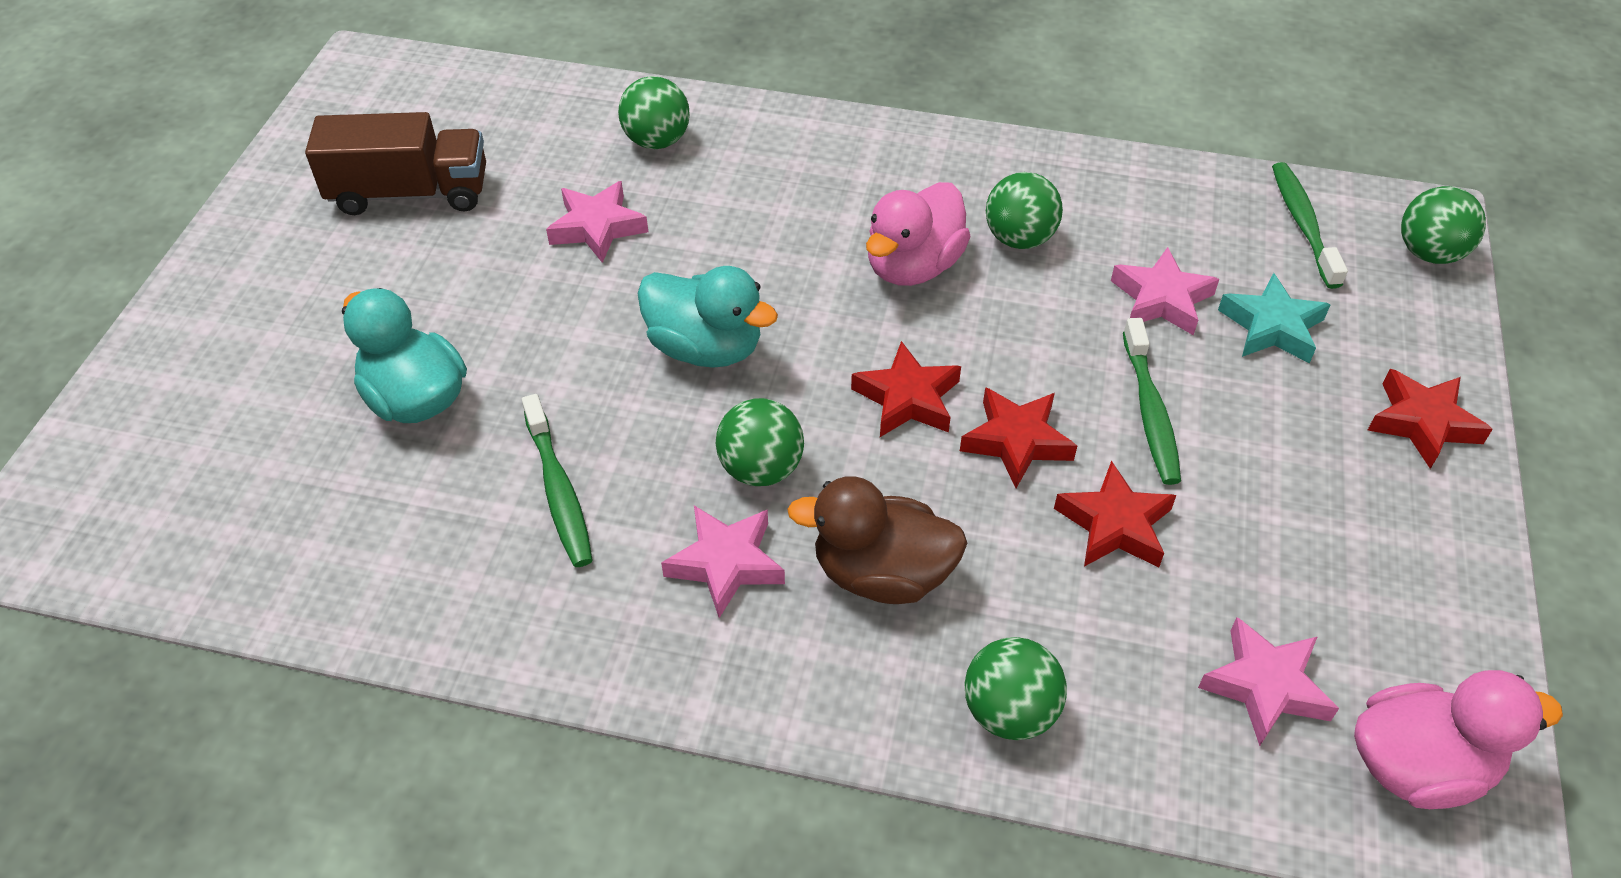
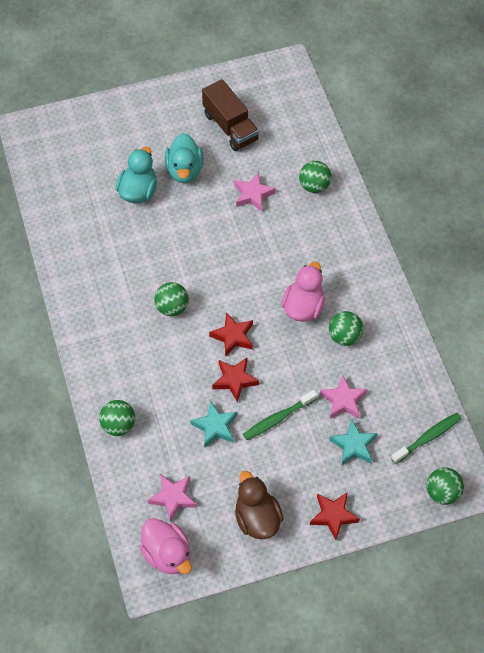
camera: 60 degrees right, 10 degrees up
green toothbrush [522,394,593,567] -> none
turquoise duck [637,266,778,368] -> turquoise duck moved to [165,133,203,183]
pink star [661,506,785,618] -> none
brown duck [787,476,968,604] -> brown duck moved to [235,471,283,539]
pink duck [866,182,971,286] -> pink duck turned 105 degrees clockwise [281,262,325,322]
red star [1054,461,1176,567] -> turquoise star [190,401,237,447]

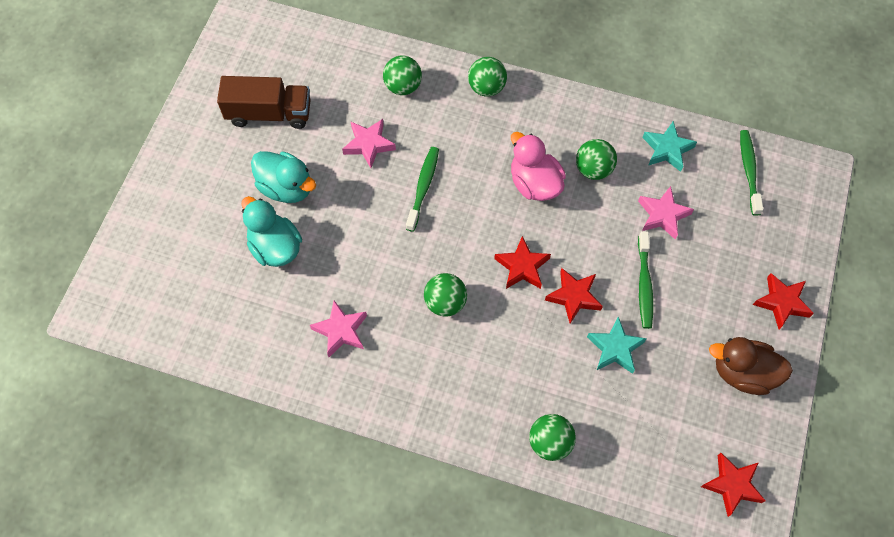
camera: 55 degrees left, 5 degrees up
pink duck [139,518,192,574] -> red star [701,453,766,517]
pink star [147,474,197,522] -> pink star moved to [310,300,367,357]
turquoise star [329,419,377,465] -> turquoise star moved to [642,121,697,172]
green ball [426,467,464,505] -> green ball moved to [468,57,507,97]
none -> green toothbrush [406,147,439,232]

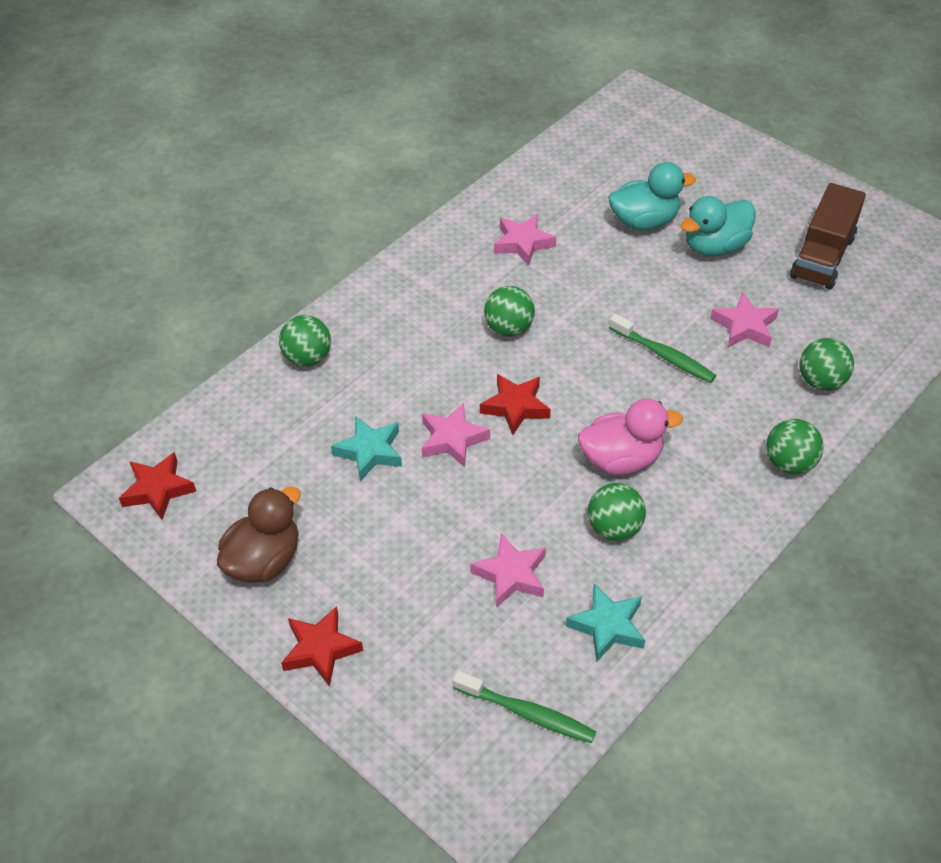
camera: 115 degrees right, 15 degrees down
red star [545,268,603,324] -> pink star [422,403,490,468]
green toothbrush [638,231,653,329] -> none

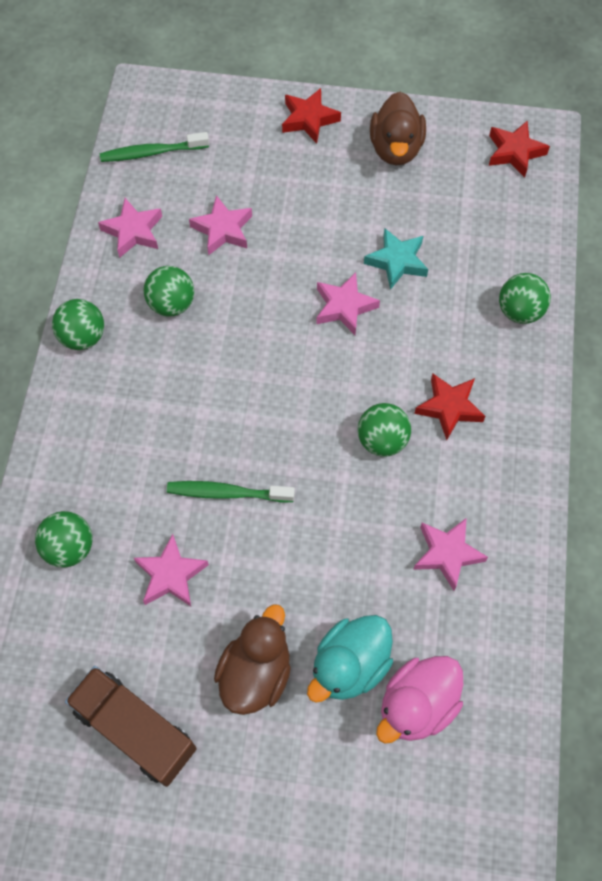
camera: 145 degrees right, 15 degrees up
red star [480,374,551,435] -> red star moved to [414,373,485,440]
turquoise star [566,584,645,661] -> pink star [98,198,162,258]
pink duck [578,399,683,475] -> pink duck moved to [376,656,463,743]
turquoise duck [681,196,756,256] -> brown duck [214,604,291,715]
green ball [766,419,824,474] -> green ball moved to [52,299,104,350]
brown truck [790,183,866,290] -> brown truck turned 45 degrees counterclockwise [65,666,197,787]

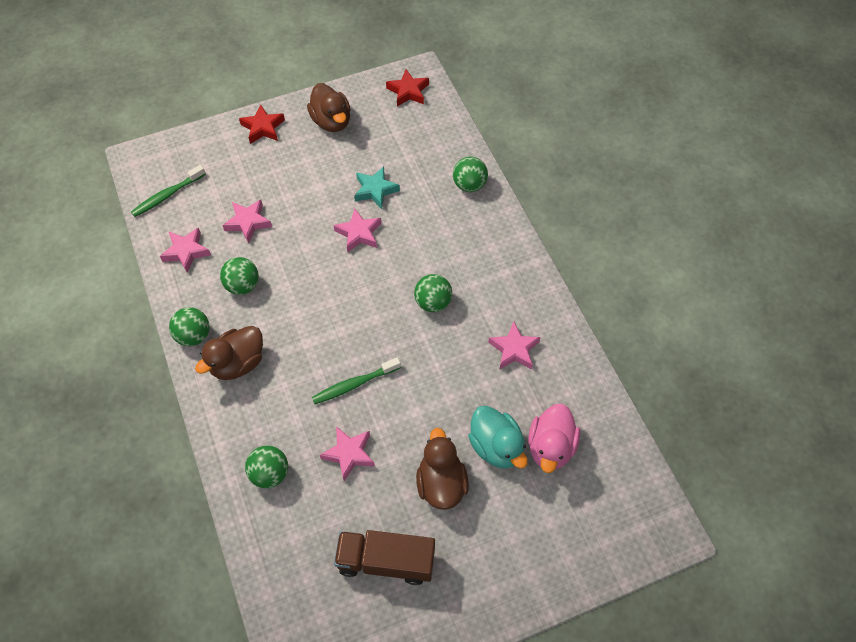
camera: 30 degrees left, 5 degrees down
turquoise duck [307,615,393,703] -> turquoise duck turned 45 degrees counterclockwise [468,406,528,469]
red star [414,373,485,440] -> none
none -> brown duck [195,326,263,380]

